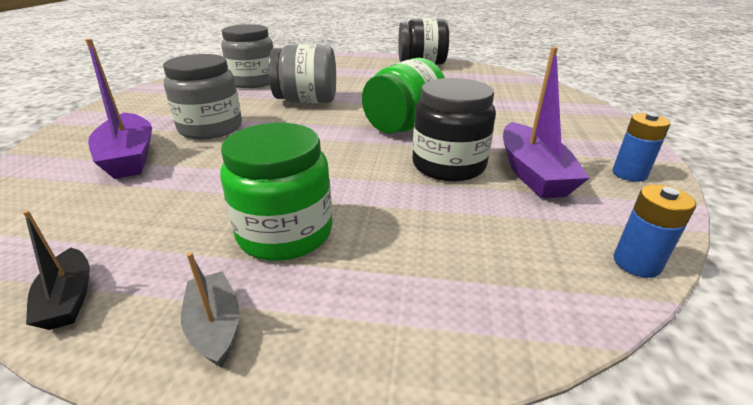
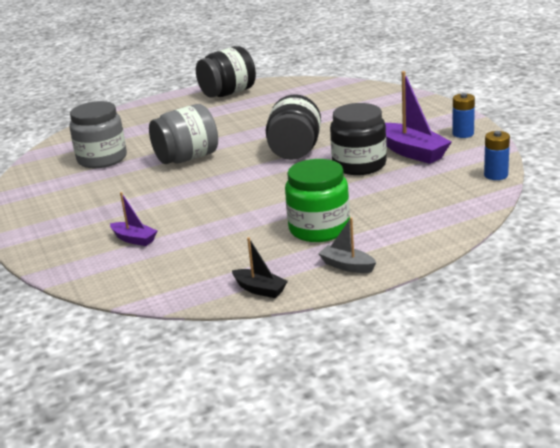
camera: 30 degrees left, 5 degrees down
purple boat [85,39,152,179] -> purple boat [110,192,157,246], size x0.55
grey jar [163,54,242,139] -> none
green jar [362,58,445,133] -> black jar [266,94,321,160]

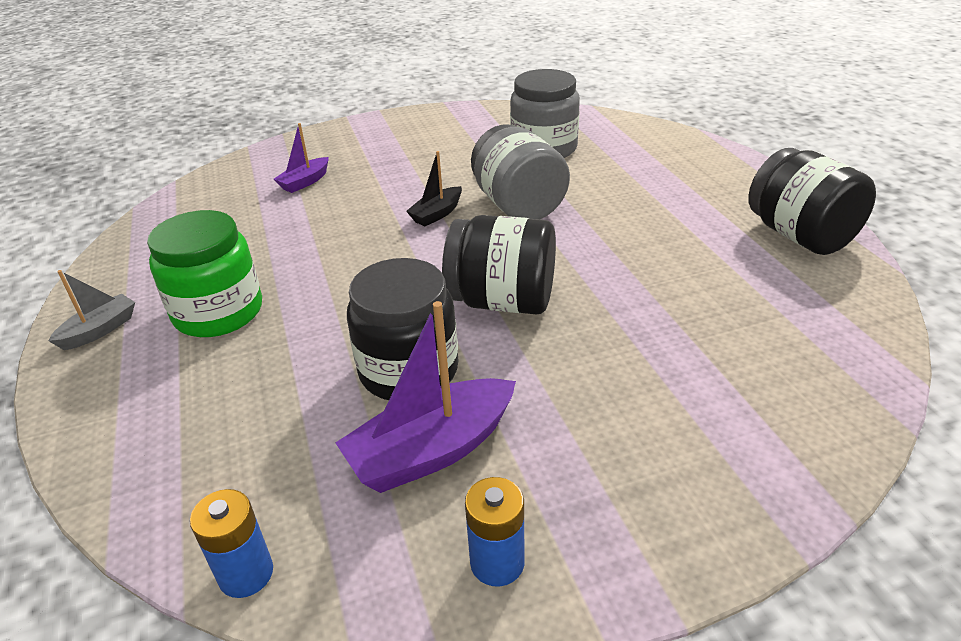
camera: 95 degrees right, 10 degrees up
black boat [232,237,288,298] -> black boat moved to [406,151,462,226]

